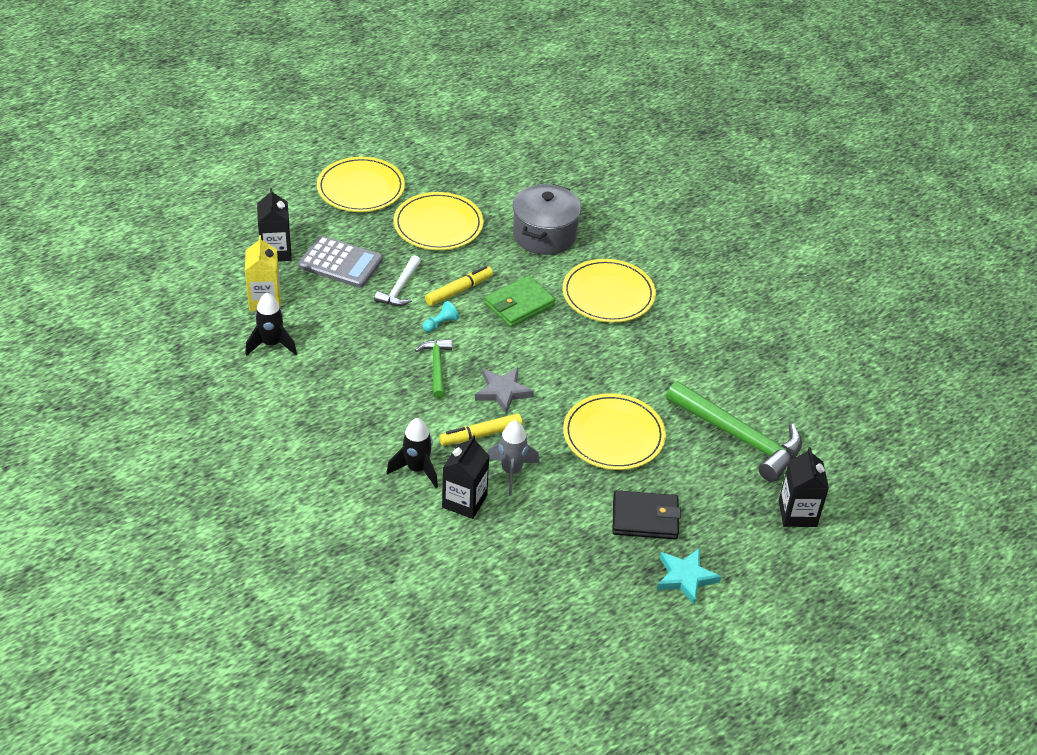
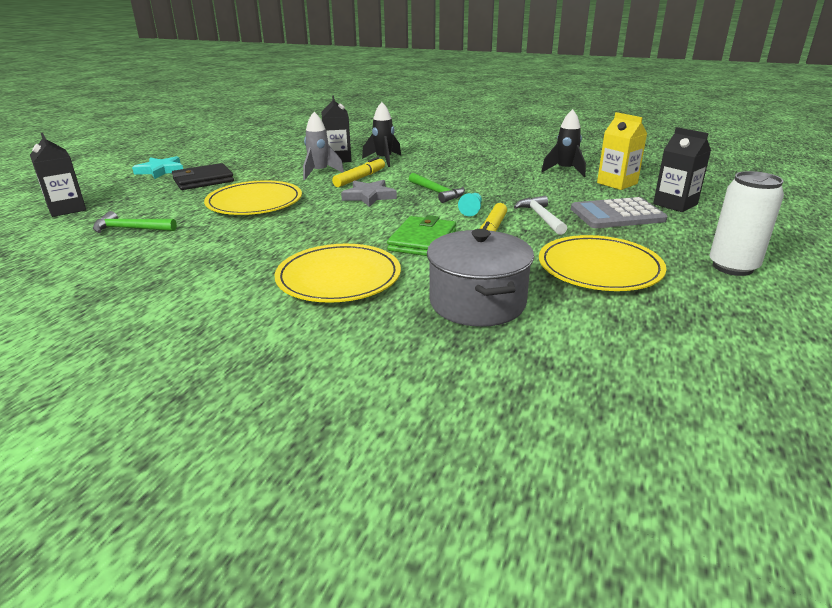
camera: 150 degrees right, 15 degrees down
yellow plate [317,157,405,212] -> white can [709,171,784,276]
green hammer [666,381,802,482] -> green hammer [93,211,177,233], size x0.54

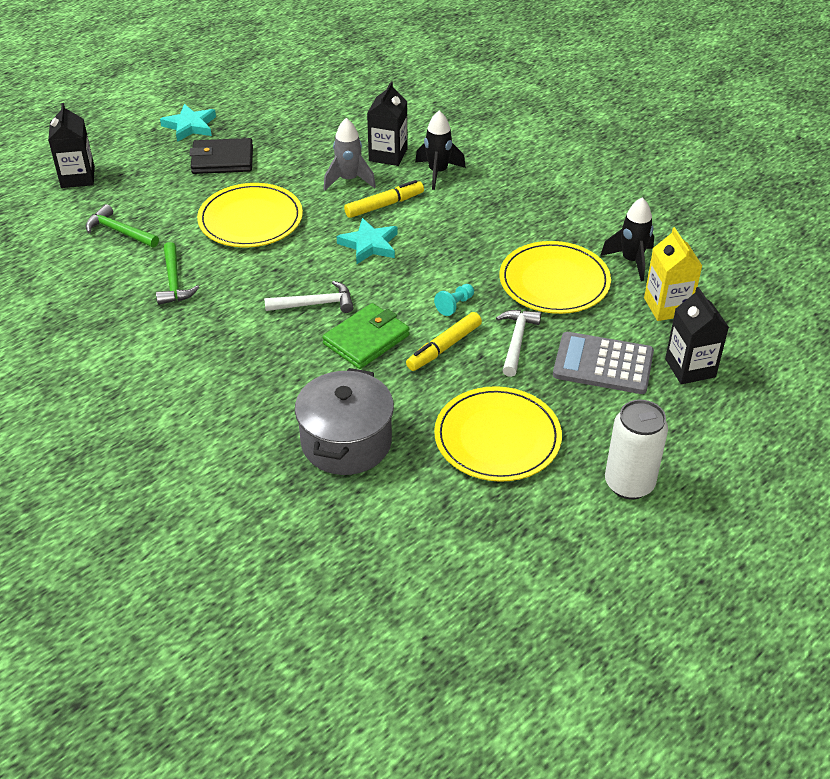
camera: 25 degrees right, 15 degrees up
yellow plate [275,244,401,303] -> yellow plate moved to [499,241,611,314]
grey star [341,180,397,207] -> turquoise star [336,218,398,264]
green hammer [409,173,465,203] -> green hammer moved to [156,242,199,305]
none -> white hammer [264,281,353,313]

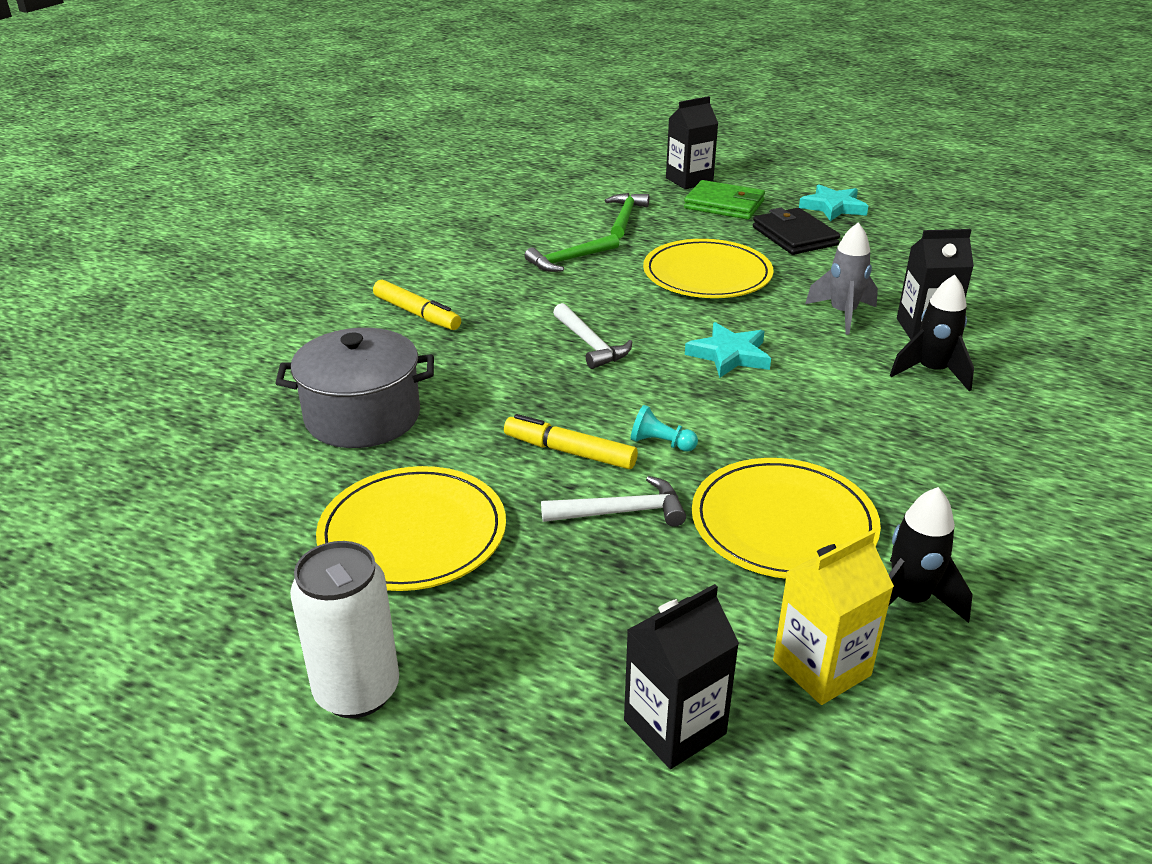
camera: 70 degrees right, 10 degrees down
green wallet [322,303,409,369] -> green wallet moved to [684,180,765,220]
yellow marker [344,180,424,218] -> yellow marker moved to [373,280,461,330]
grey calculator [553,332,654,394] -> none

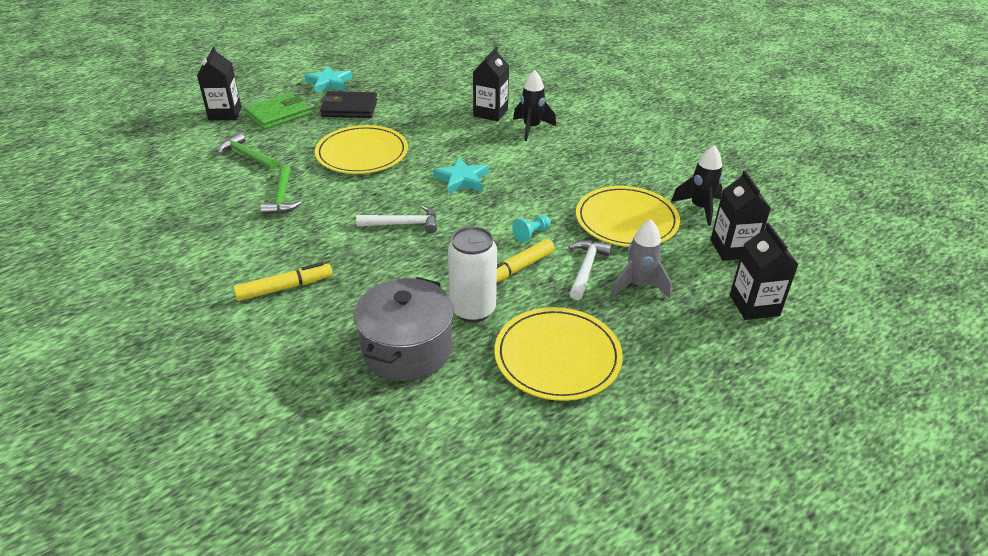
camera: 65 degrees left, 5 degrees up
white can [290,541,399,718] -> white can moved to [448,226,497,323]
yellow carton [773,530,894,705] -> black carton [711,171,771,261]
grey rocket [805,222,878,335] -> grey rocket moved to [611,219,672,298]

